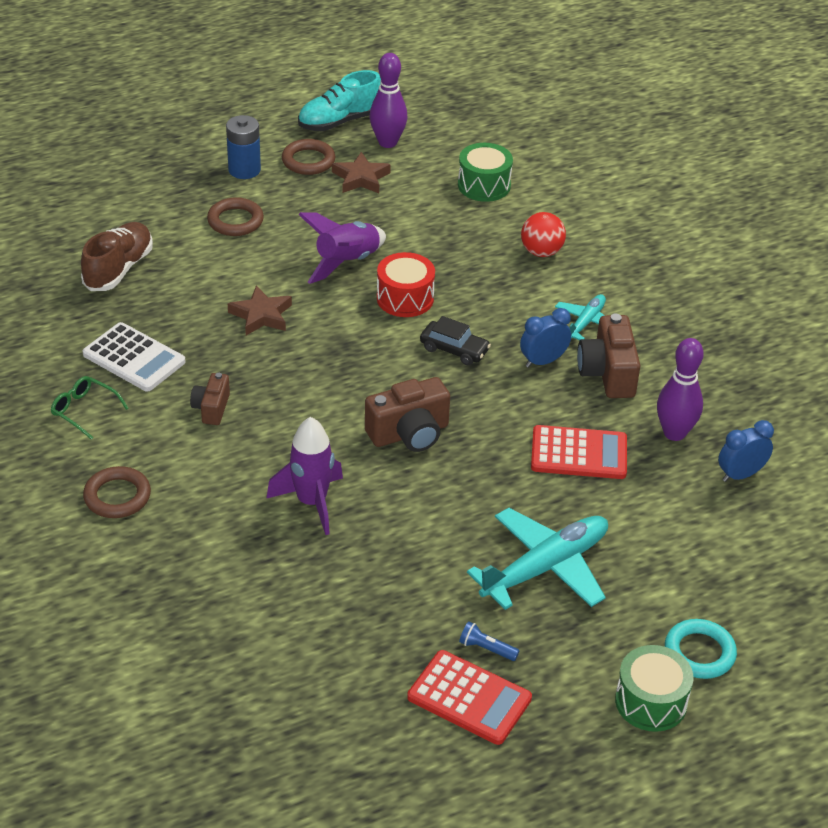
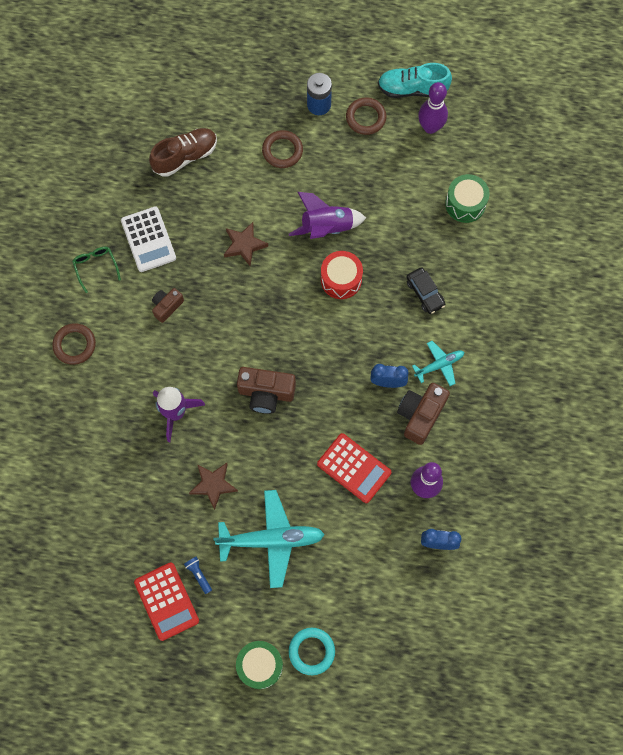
camera: 35 degrees right, 30 degrees up
brown star [332,152,391,193] -> brown star moved to [189,463,238,510]
black car [420,316,491,365] -> black car moved to [406,267,445,314]
red ball [521,212,566,257] -> none

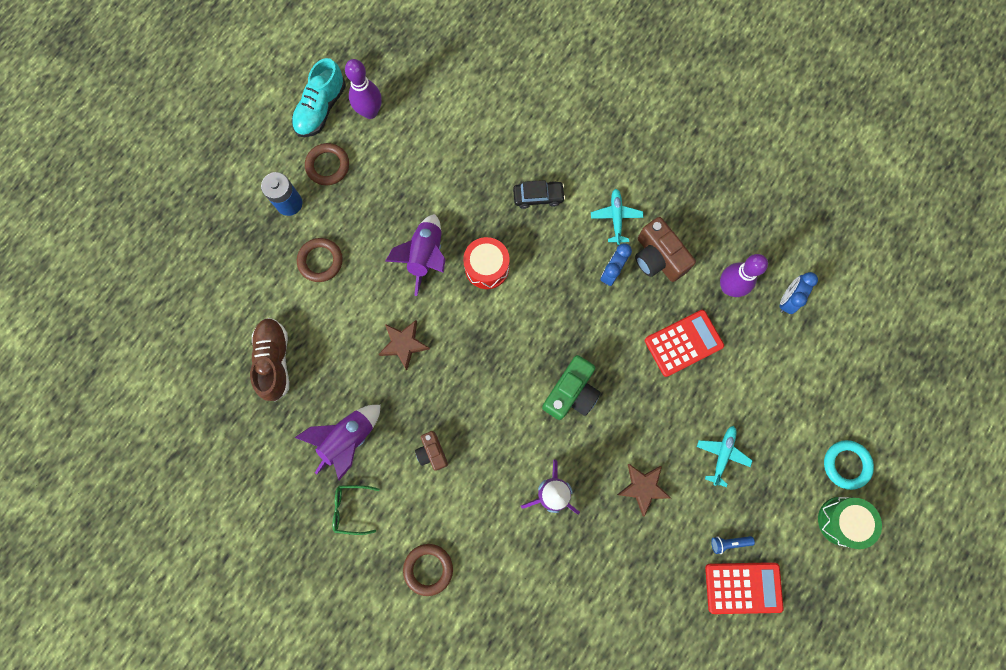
camera: 65 degrees left, 5 degrees up
white calculator [121,206,176,272] -> purple rocket [294,405,381,480]
turquoise plane [213,490,325,588] -> turquoise plane [697,426,753,487], size x0.54
brown camera [237,367,296,414] -> green camera [542,355,601,420]
green drum [445,174,490,223] -> none

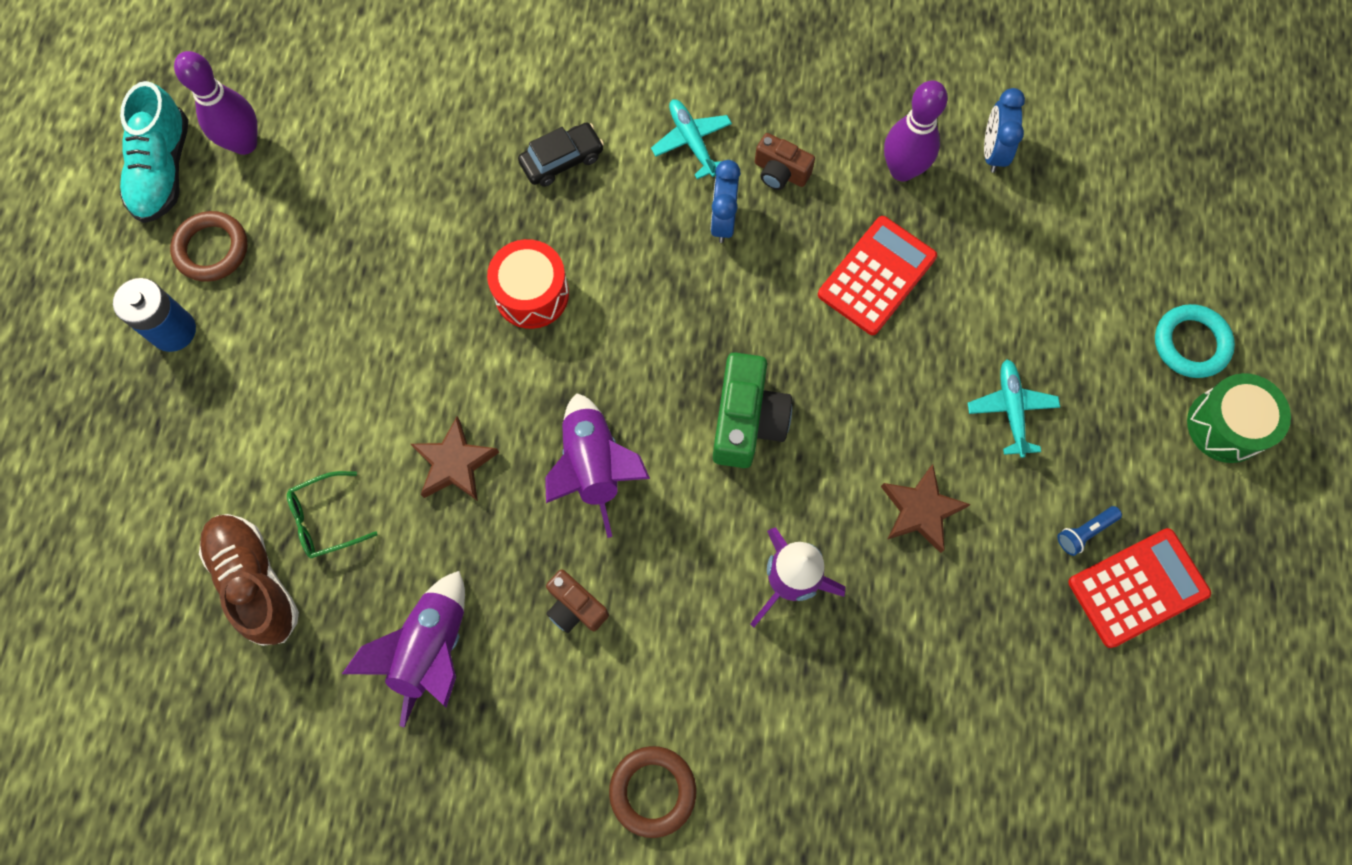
camera: 25 degrees left, 5 degrees down
brown ring [297,238,343,282] -> none
green glasses [332,485,380,535] -> green glasses moved to [287,471,378,558]
purple rocket [385,214,446,296] -> purple rocket moved to [545,393,650,538]
brown camera [635,217,696,282] -> brown camera [755,133,815,190], size x0.60

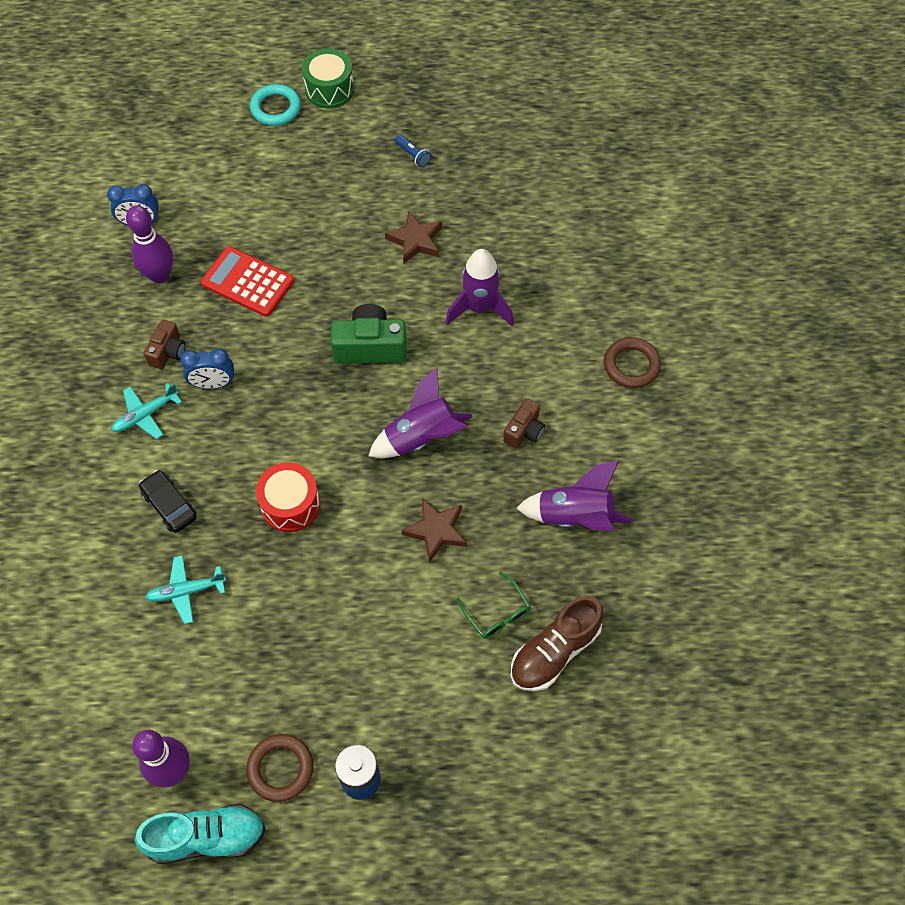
camera: 100 degrees left, 10 degrees down
turquoise plane [968,359,1060,458] -> turquoise plane moved to [145,555,226,624]
red calculator [1068,528,1211,648] -> none

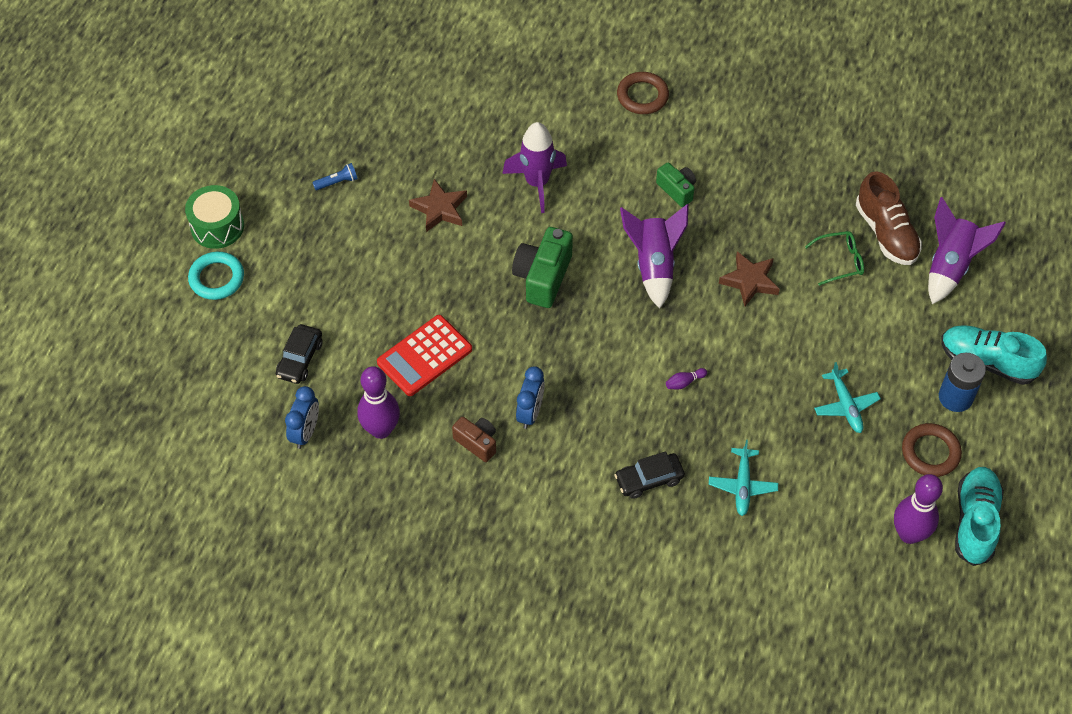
camera: 70 degrees left, 5 degrees down
turquoise plane [111,383,182,439] -> turquoise plane moved to [814,362,881,433]
red drum [256,462,320,532] -> purple bowling pin [666,368,707,389]
brown camera [503,398,545,449] -> green camera [656,162,696,207]
purple rocket [516,460,633,531] -> purple rocket moved to [928,197,1006,304]
none -> black car [276,324,323,384]
none -> turquoise shoe [941,325,1047,385]

